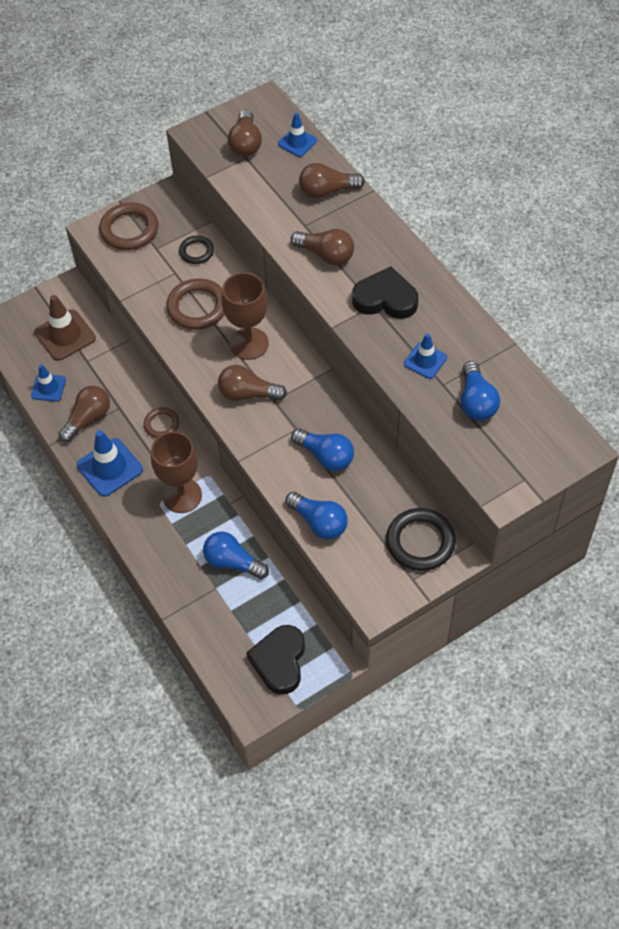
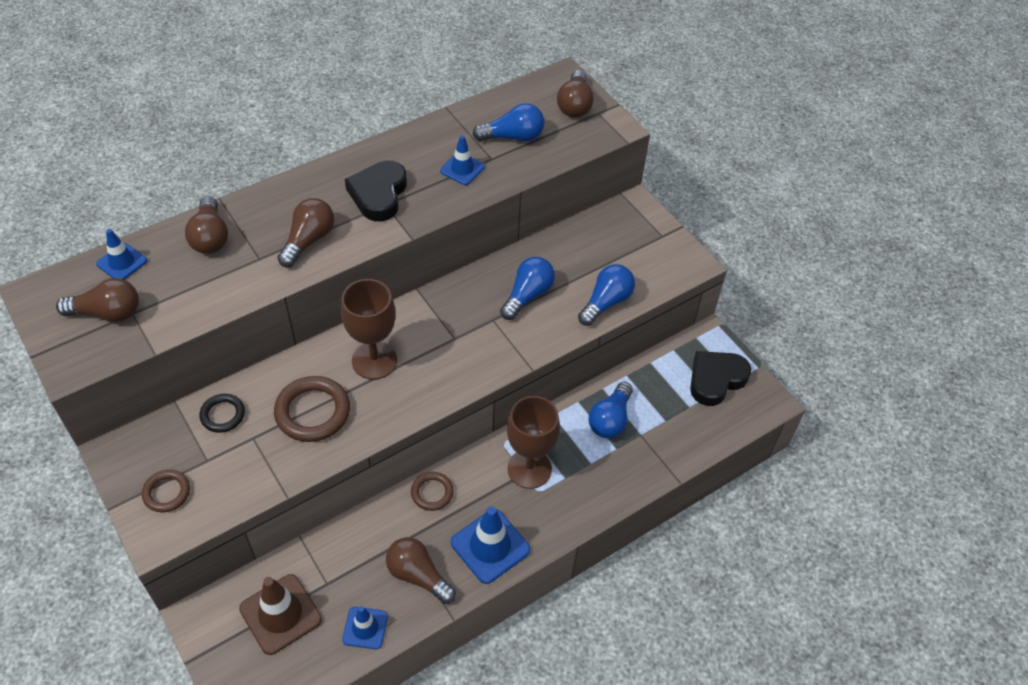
camera: 95 degrees left, 5 degrees down
brown ring [99,203,158,250] -> brown ring [142,470,190,512], size x0.59
brown light bulb [218,365,287,401] -> brown light bulb moved to [557,70,594,117]
black heart [246,625,305,695] -> black heart turned 135 degrees clockwise [690,351,751,406]
black ring [386,508,456,571] -> none

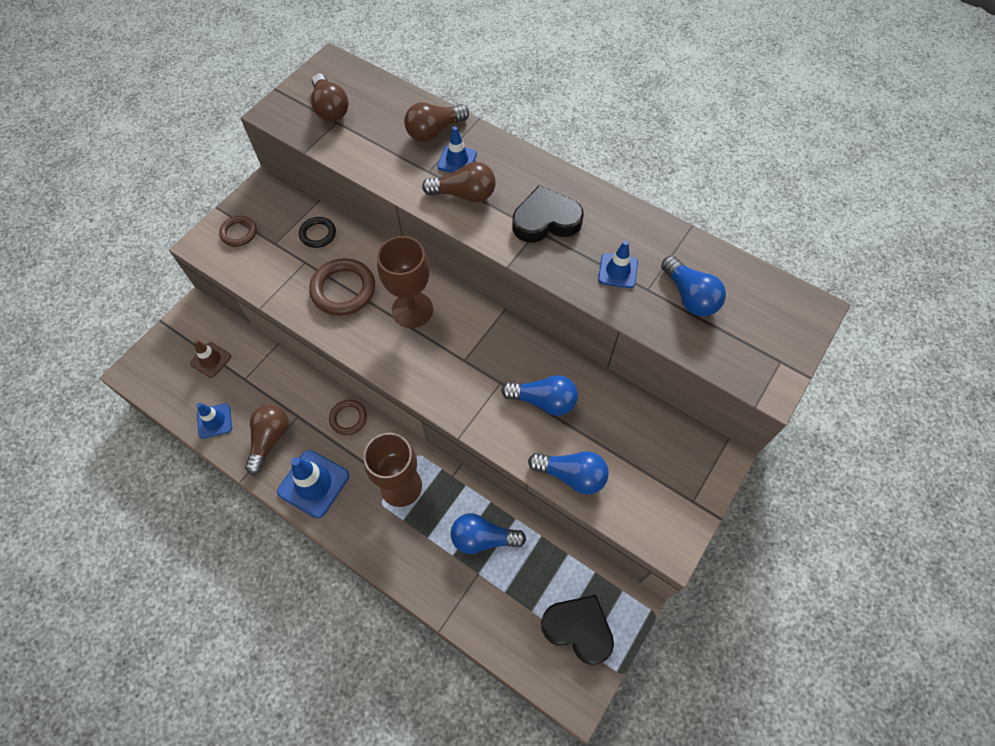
camera: 70 degrees right, 10 degrees up
blue traffic cone [96,229,147,280] -> blue traffic cone moved to [437,126,477,173]
brown traffic cone [239,574,322,655] -> brown traffic cone [190,340,231,378], size x0.61
brown light bulb [557,70,594,117] -> none

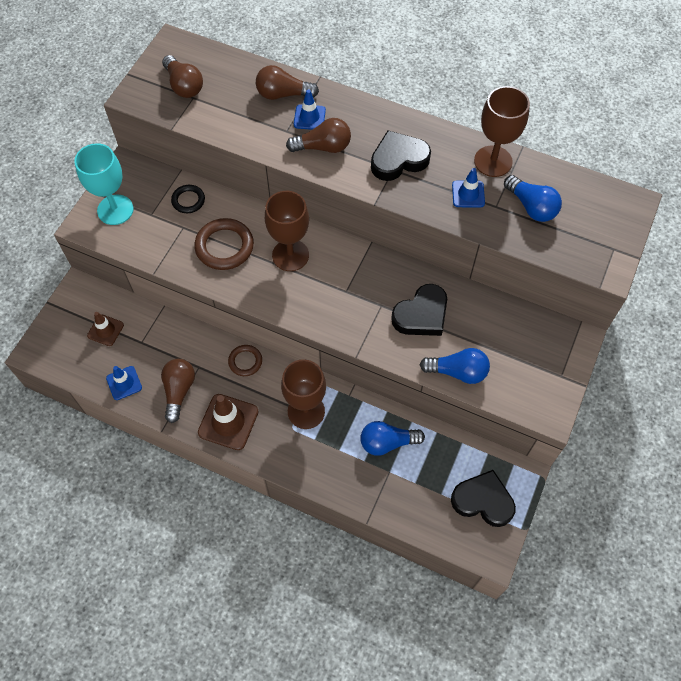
camera: 10 degrees left, 0 degrees up
brown ring [219,216,257,247] -> turquoise goblet [74,143,134,225]
blue traffic cone [277,450,349,518] -> brown traffic cone [198,394,259,450]
brown light bulb [404,102,469,142] -> brown light bulb turned 45 degrees clockwise [256,65,319,100]
blue light bulb [501,375,578,416] -> black heart [391,284,447,336]
none -> brown goblet [474,86,530,177]

